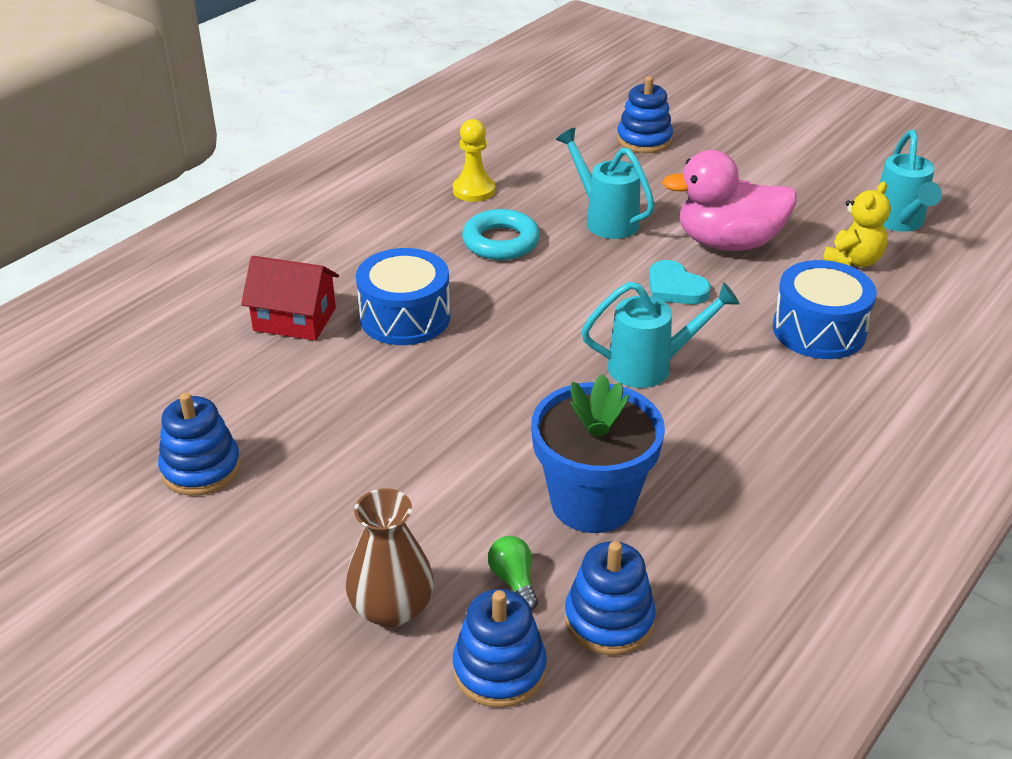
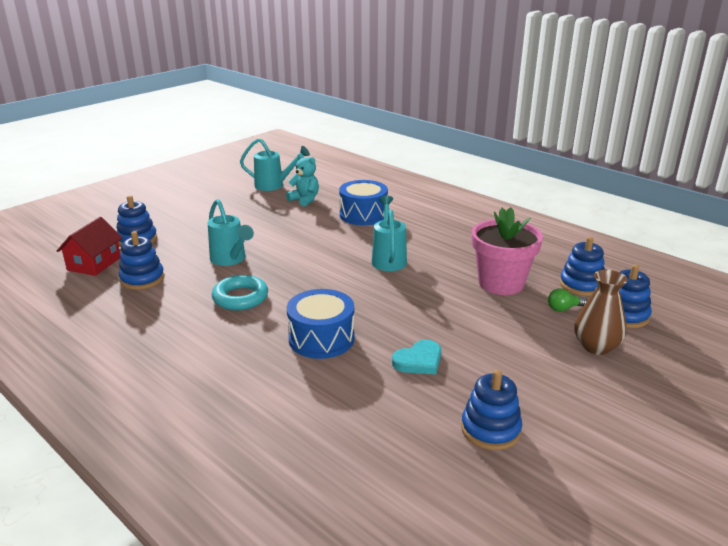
camera: 85 degrees left, 10 degrees down
red house [241,256,339,341] -> red house moved to [57,217,122,276]
yellow pawn [453,119,495,202] -> none
blue flower pot [531,374,665,533] -> pink flower pot [472,207,543,295]
turquoise watering can [556,128,655,239] -> turquoise watering can turned 90 degrees counterclockwise [208,199,254,266]
turquoise heart [649,260,711,304] -> turquoise heart moved to [392,340,441,374]
pink duck [662,150,797,251] -> none
yellow teddy bear [823,182,891,267] -> turquoise teddy bear [286,153,319,207]
none -> blue stacking toy [119,231,164,290]

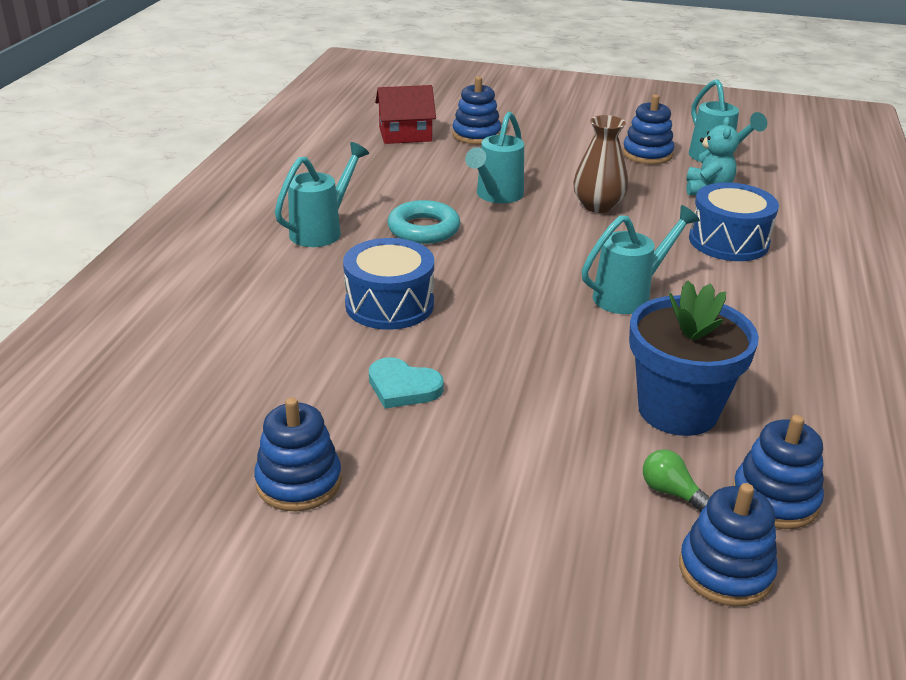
camera: 60 degrees right, 5 degrees up
blue stacking toy [119,231,164,290] -> blue stacking toy moved to [622,94,674,164]
pink flower pot [472,207,543,295] -> blue flower pot [629,281,759,436]
brown vase [574,270,628,355] -> brown vase moved to [573,115,628,213]
none -> turquoise watering can [275,142,369,247]

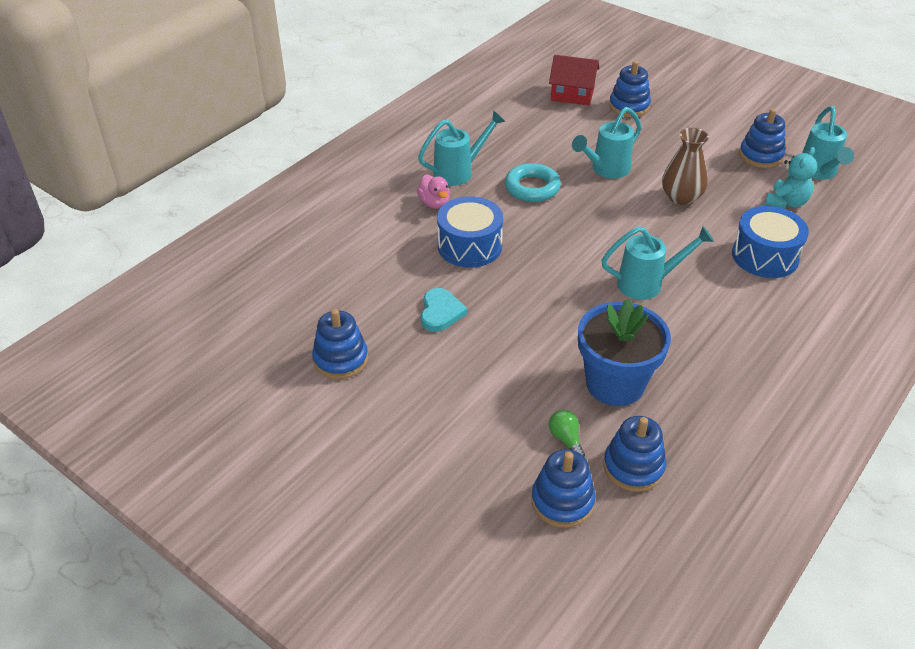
camera: 25 degrees right, 10 degrees up
turquoise heart [369,357,444,408] -> turquoise heart turned 135 degrees counterclockwise [421,288,467,332]
none -> pink duck [417,175,450,209]

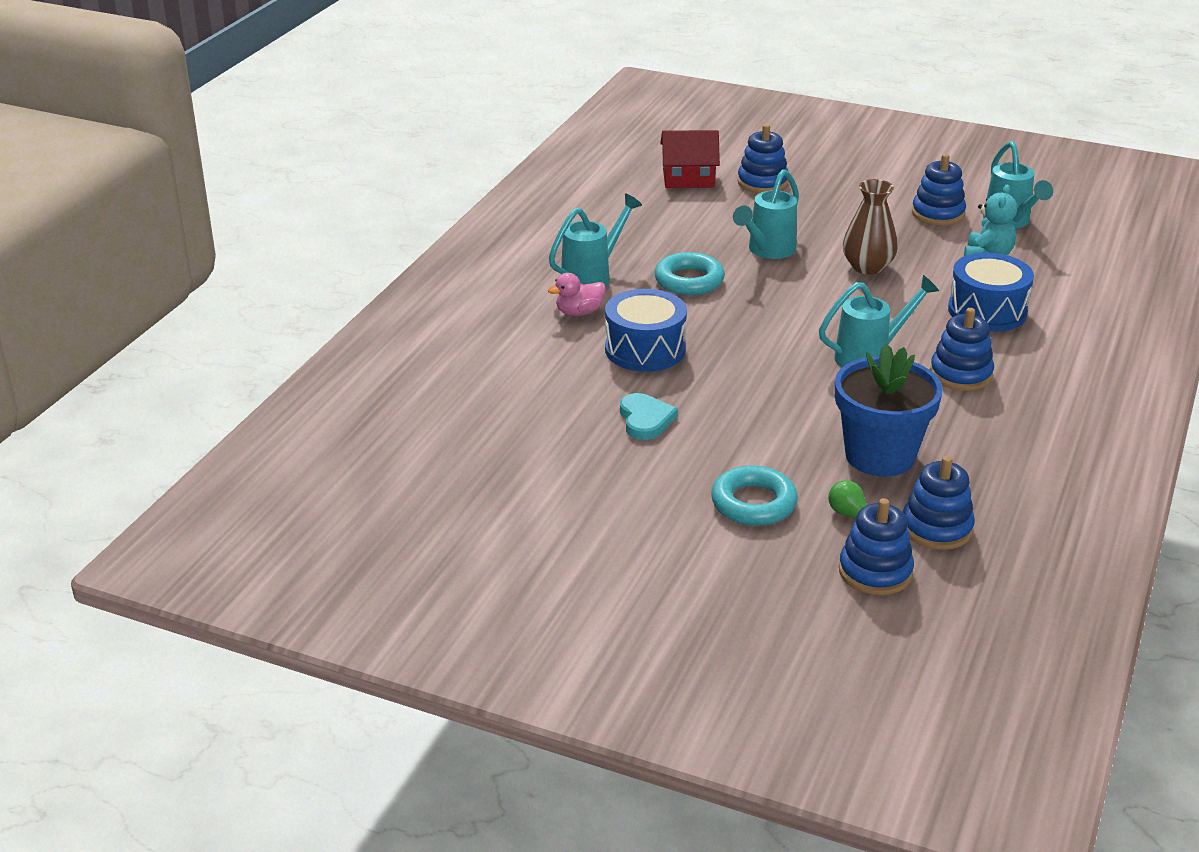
camera: 15 degrees left, 10 degrees down
blue stacking toy [312,309,368,379] -> blue stacking toy moved to [930,308,994,391]
pink duck [417,175,450,209] -> pink duck turned 105 degrees clockwise [548,273,606,316]
none -> turquoise ring [711,465,798,526]

